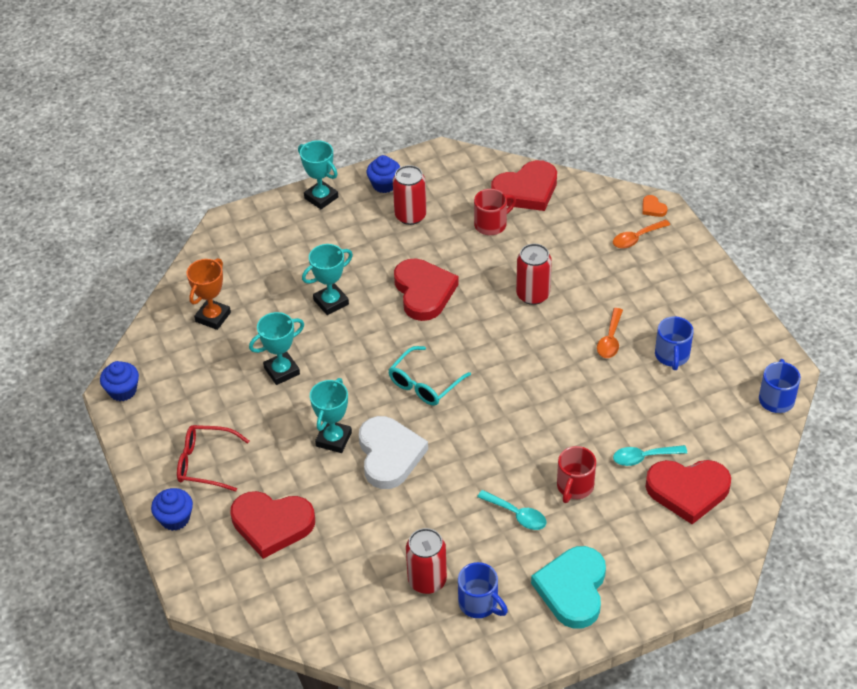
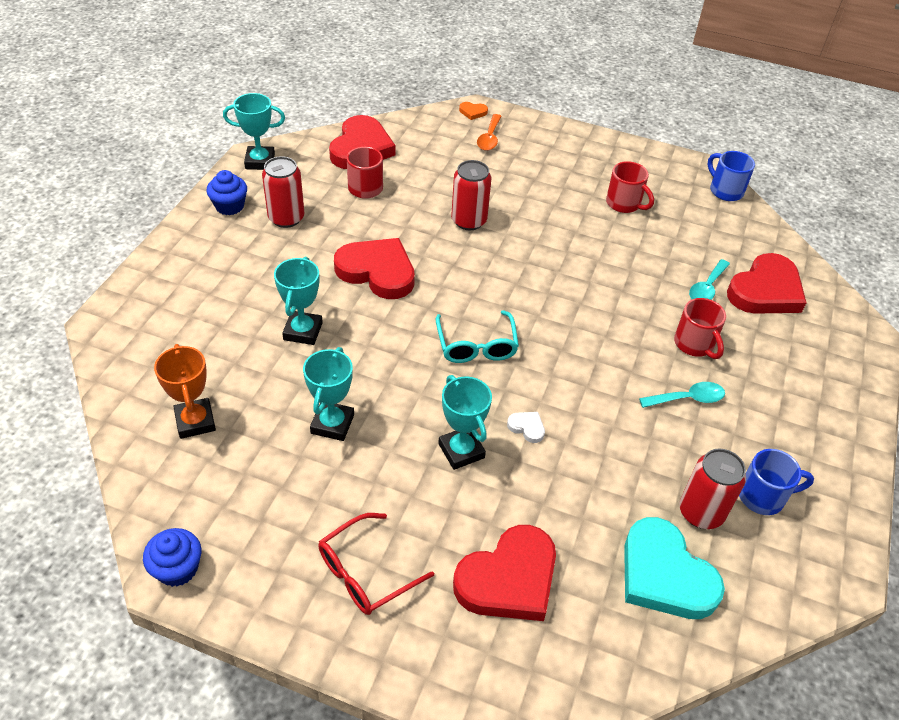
camera: 50 degrees left, 0 degrees up
blue cupcake [151,488,193,531] -> none
turquoise trophy [298,140,338,209] -> turquoise trophy moved to [223,93,285,170]
white heart [359,416,428,489] -> white heart [507,412,545,443], size x0.41
turquoise heart [531,546,606,629] -> turquoise heart moved to [624,517,725,619]
orange spoon [597,308,623,358] -> none
blue mug [655,316,694,370] -> red mug [606,161,654,213]

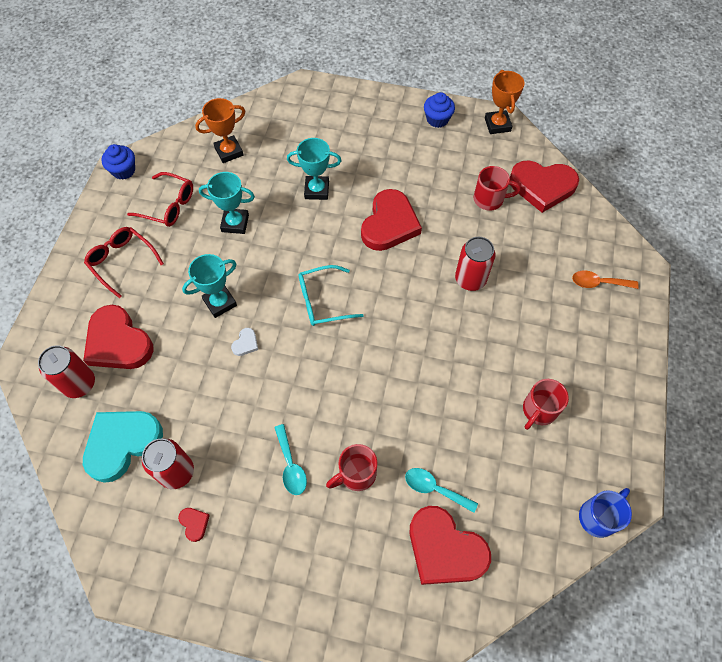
camera: 85 degrees right, 15 degrees up
turquoise trophy [223,93,285,170] -> orange trophy [485,70,524,134]
red can [262,156,304,228] -> red can moved to [38,345,95,398]
orange heart [459,102,488,120] -> none
blue mug [739,449,814,515] -> red heart [178,508,210,542]
none -> red glasses [127,172,193,227]

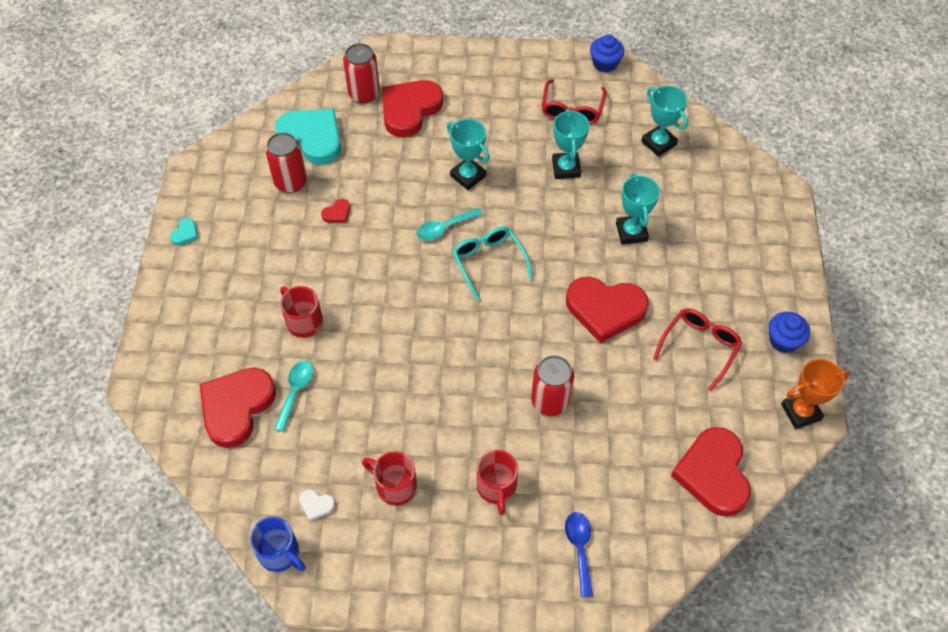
camera: 80 degrees right, 5 degrees down
red glasses [84,227,164,298] -> red glasses moved to [653,309,742,391]
red heart [178,508,210,542] -> red heart moved to [321,199,350,223]
orange trophy [195,98,245,163] -> turquoise trophy [641,86,688,157]
white heart [231,328,258,356] -> white heart moved to [299,489,335,521]
turquoise spoon [274,424,307,495] -> turquoise spoon moved to [417,208,483,240]
red mug [474,166,521,211] -> red mug moved to [477,450,518,515]
orange spoon [572,271,639,289] -> blue spoon [565,512,593,597]
none -> turquoise heart [170,218,198,246]

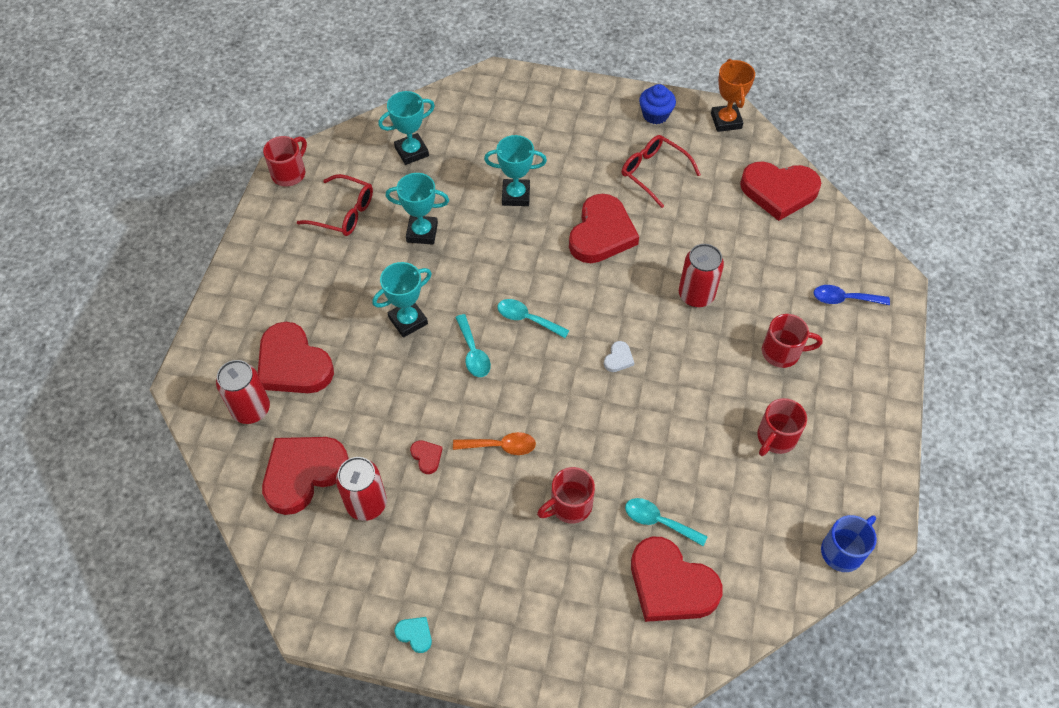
camera: 80 degrees left, 0 degrees up
turquoise heart [275,109,341,165] -> red heart [262,437,349,515]
white heart [299,489,335,521] -> white heart moved to [604,341,634,372]
turquoise glasses [452,227,533,301] -> turquoise spoon [497,299,570,338]
blue cupcake [590,34,624,73] -> red mug [263,136,307,186]
none -> orange spoon [453,432,536,455]

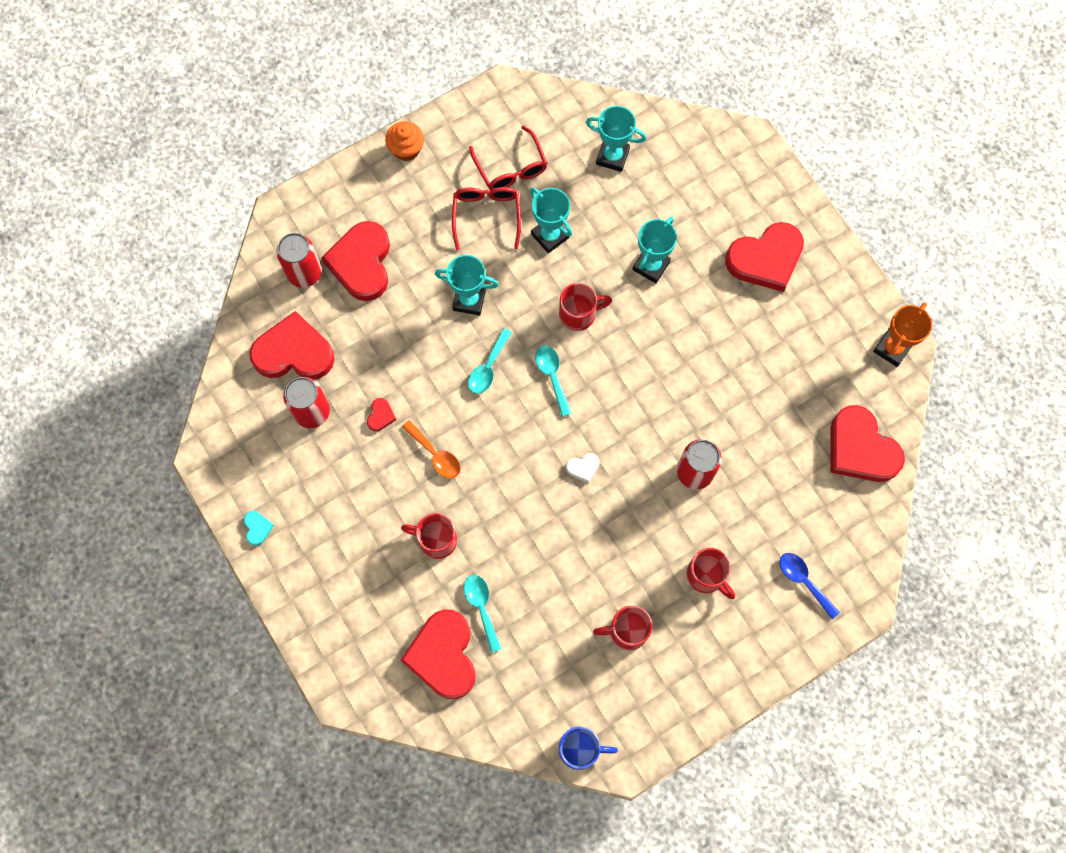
camera: 45 degrees right, 15 degrees up
red mug [263,136,307,186] -> red mug moved to [559,283,612,331]
turquoise trophy [484,135,547,206] -> turquoise trophy turned 75 degrees clockwise [632,216,677,283]
red heart [569,194,639,263] -> red heart moved to [725,222,804,292]
red glasses [622,135,701,208] -> red glasses moved to [452,187,521,250]
blue cupcake [639,84,676,124] -> none
none -> orange cupcake [385,121,424,161]

